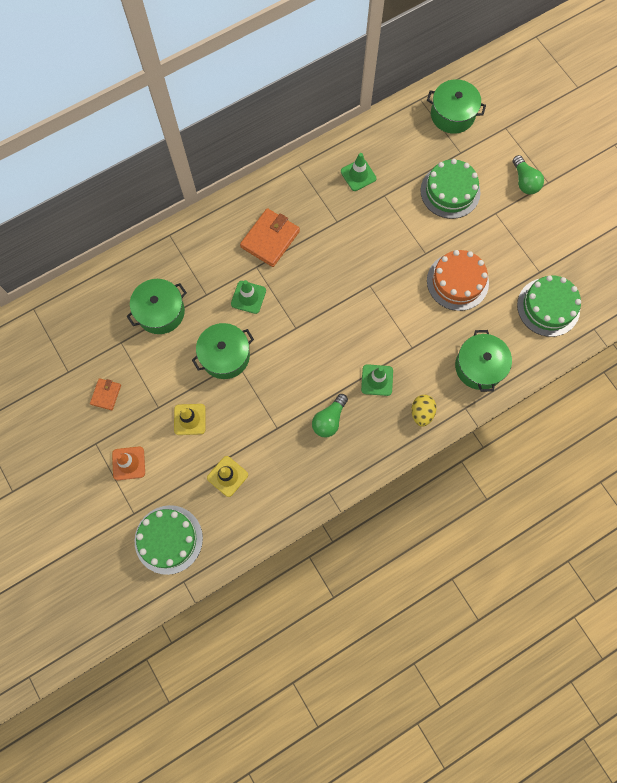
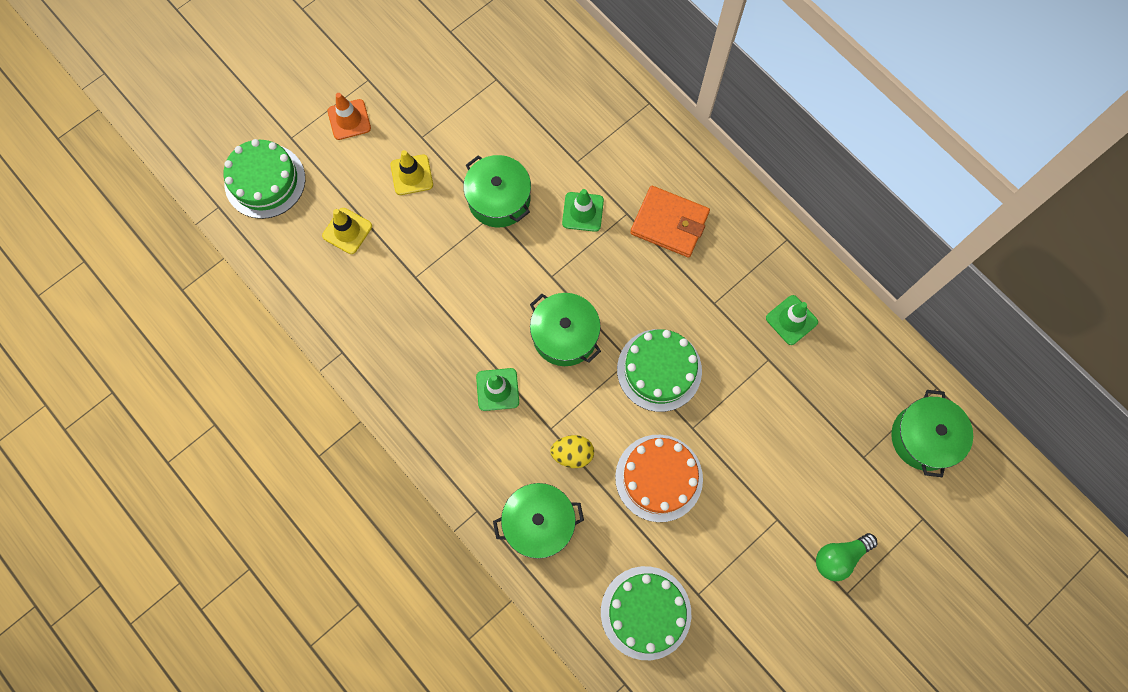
camera: 80 degrees right, 0 degrees up
orange wallet [90,378,121,410] -> none
green pot [126,279,187,334] -> green pot moved to [530,293,601,366]
green light bulb [312,394,348,437] -> none
yellow egg [411,395,437,427] -> yellow egg moved to [550,435,594,468]
green cake [420,159,481,219] -> green cake moved to [617,329,702,412]

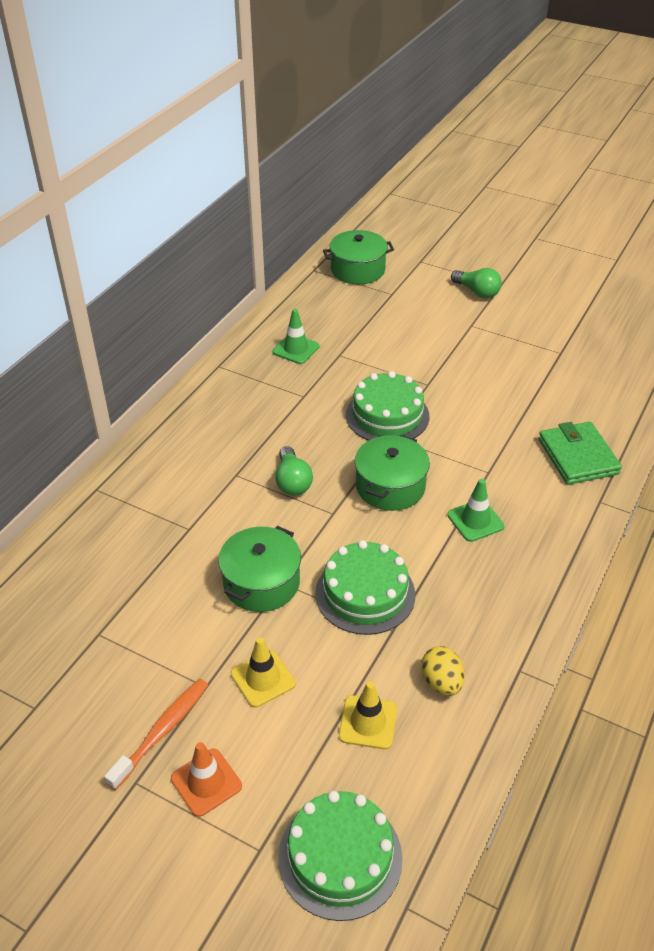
camera: 110 degrees left, 30 degrees down
green pot [493,483,584,559] -> green wallet [539,422,622,485]
yellow egg [550,435,594,468] -> yellow egg moved to [421,646,465,696]
green traffic cone [562,189,604,232] -> none
green cake [601,566,691,660] -> green cake moved to [315,540,415,635]
orange cake [615,435,703,522] -> none
orange wallet [630,186,710,258] -> none
none -> orange toothbrush [104,679,208,790]
none -> green light bulb [275,446,313,496]

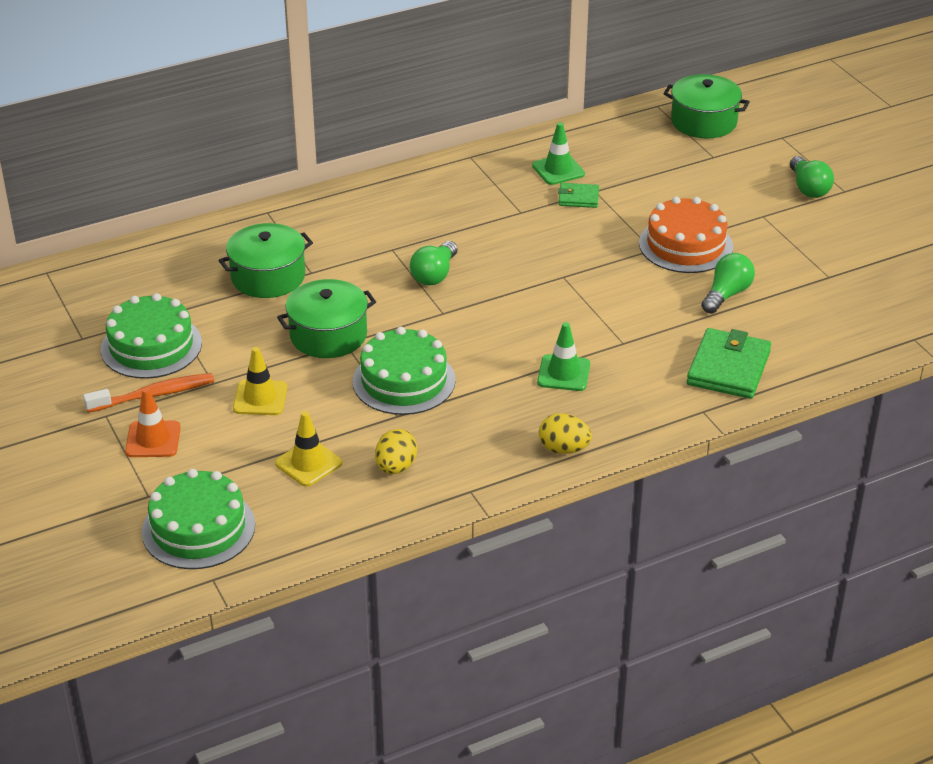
camera: 35 degrees right, 5 degrees down
green cake [346,371,429,441] -> green cake moved to [101,293,202,379]
green pot [355,435,430,511] -> green pot moved to [219,223,313,298]
none -> yellow egg [539,413,592,454]
none -> green wallet [558,183,599,208]
none -> orange cake [639,197,733,273]
none -> green light bulb [701,253,755,314]

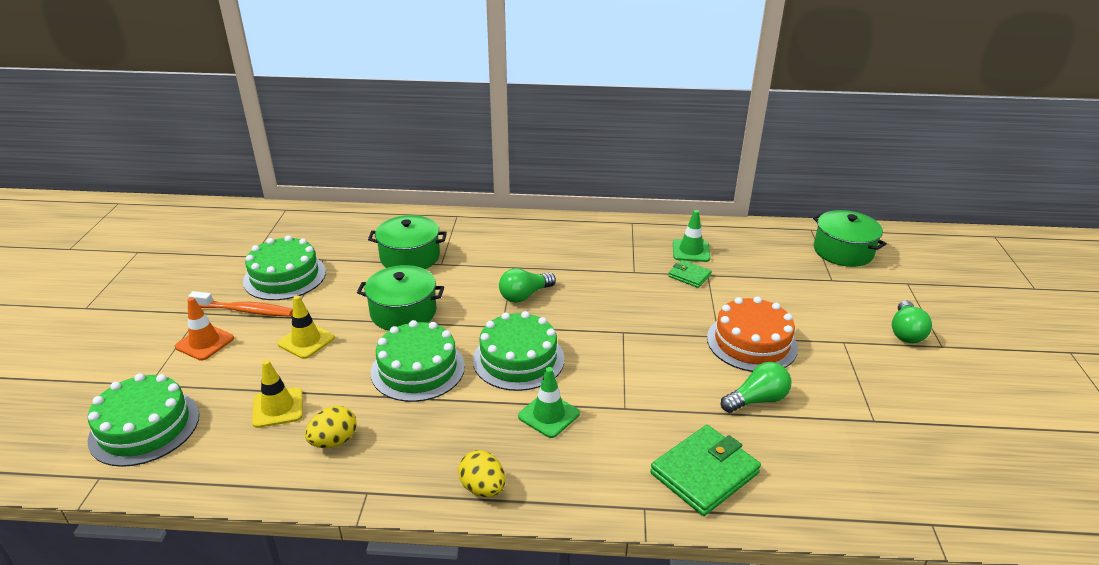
camera: 30 degrees right, 5 degrees down
none -> green cake [473,311,565,391]

